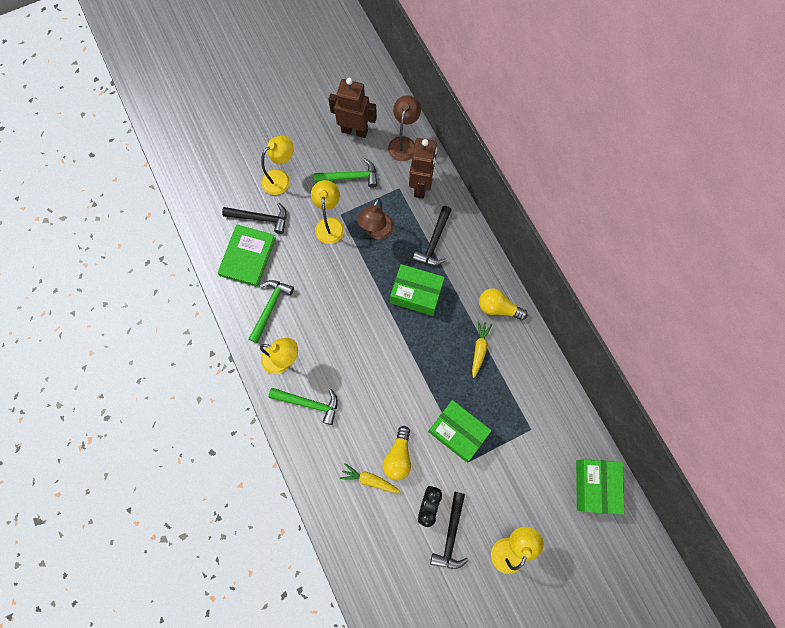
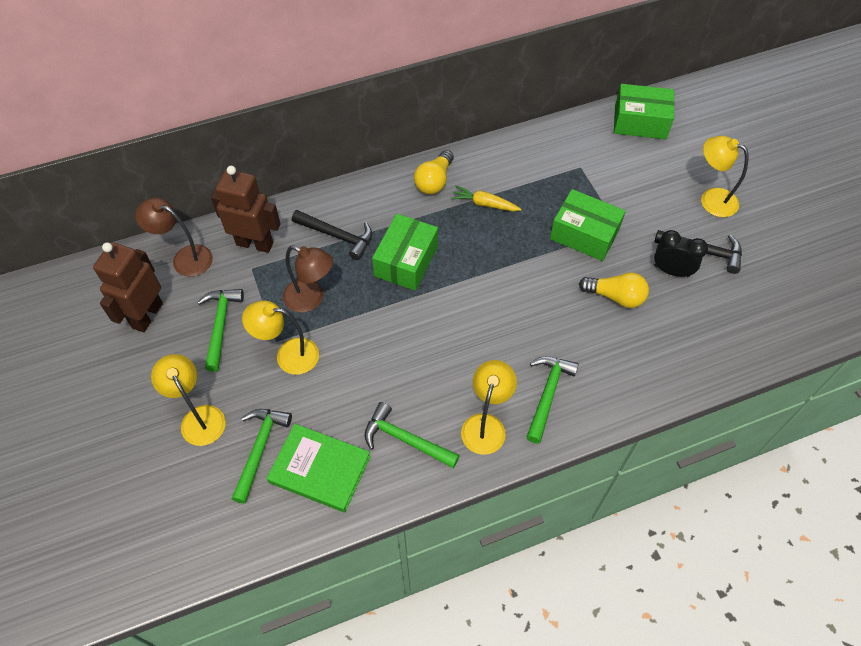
camera: 85 degrees left, 15 degrees down
black hammer [222,202,286,234] -> green hammer [231,409,292,504]
yellow carrot [340,463,401,493] -> none
green box [428,400,492,462] -> green box turned 75 degrees clockwise [550,189,626,261]

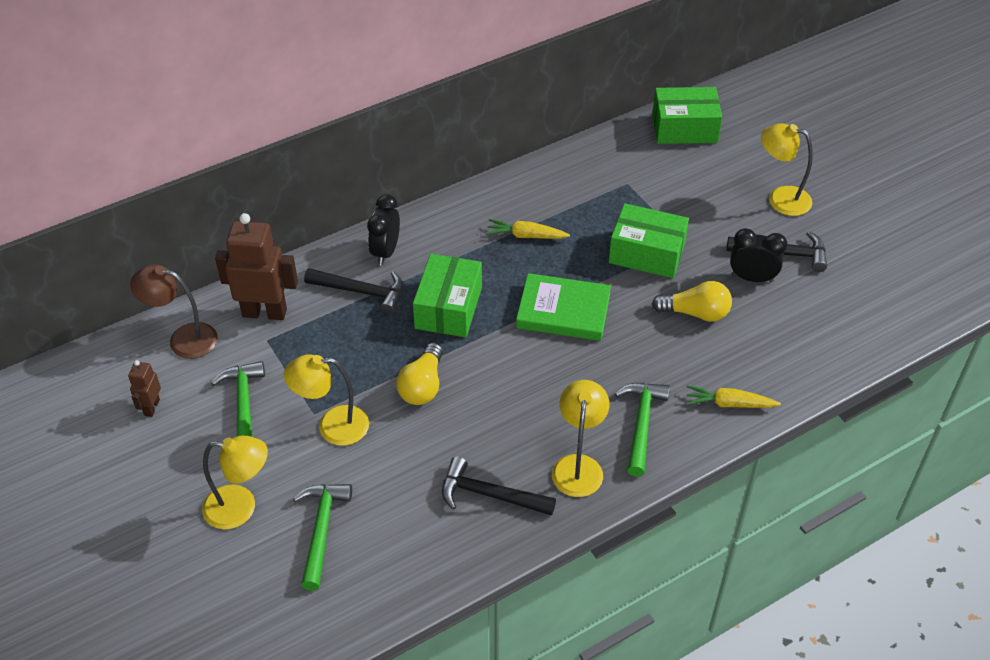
camera: 10 degrees left, 10 degrees down
brown robot [93,242,163,332] -> brown robot [128,360,161,417], size x0.50
yellow lamp [151,354,226,446] -> yellow lamp turned 135 degrees clockwise [202,435,268,530]
green book [267,424,371,512] -> green book moved to [516,273,611,341]
brown lamp [283,245,333,313] -> none
green hammer [364,402,460,468] -> black hammer [442,456,556,516]
yellow light bulb [414,150,454,194] -> yellow light bulb moved to [396,343,443,405]
none -> black clock [367,194,400,265]
none -> yellow carrot [686,385,781,408]

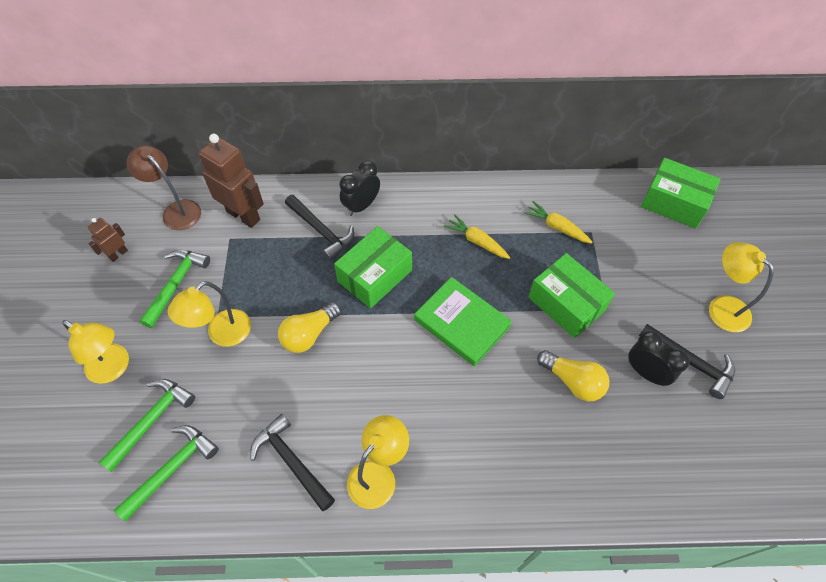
camera: 30 degrees right, 10 degrees up
yellow lamp [284,354,369,446] -> yellow lamp turned 75 degrees counterclockwise [168,281,251,347]
green hammer [615,383,670,477] -> green hammer moved to [114,425,219,521]
yellow carrot [686,385,781,408] -> yellow carrot moved to [524,201,593,244]

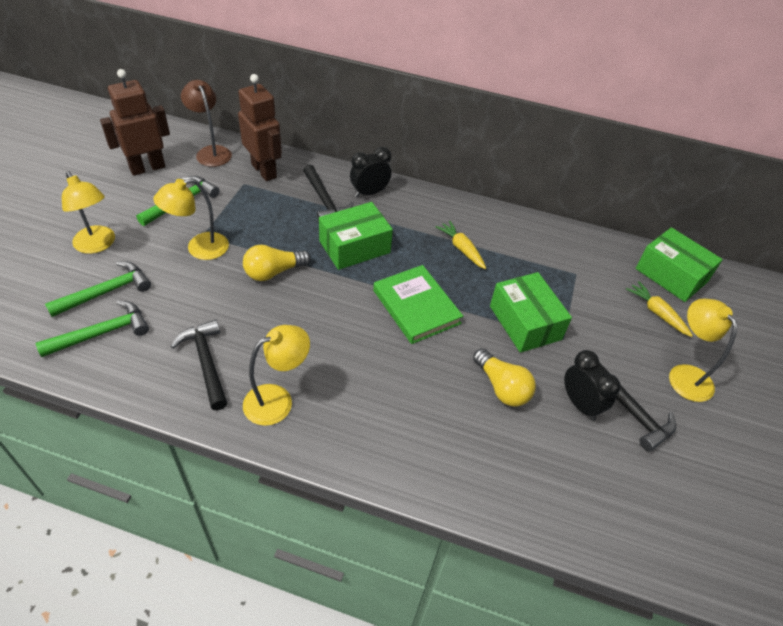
camera: 15 degrees right, 10 degrees down
brown robot [88,218,128,262] -> brown robot [100,69,170,176], size x1.98
yellow carrot [524,201,593,244] -> yellow carrot moved to [626,281,693,337]

